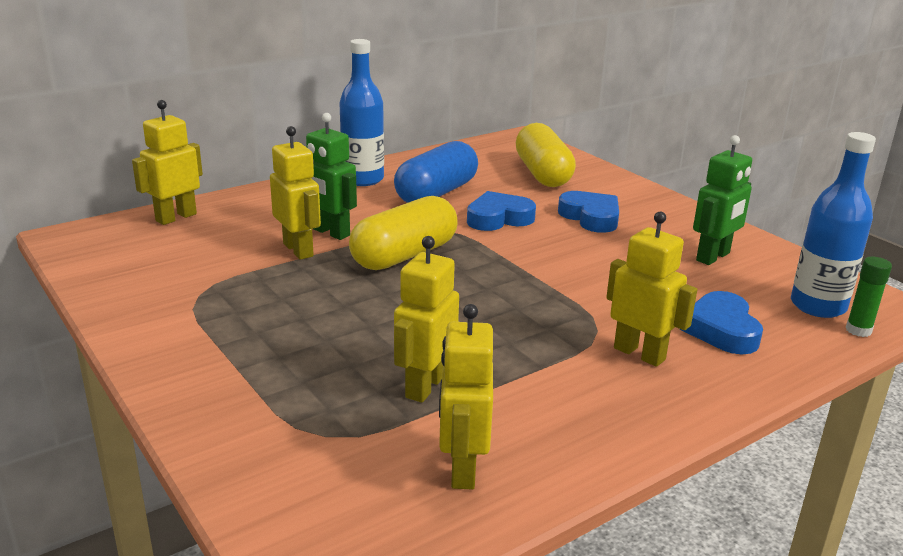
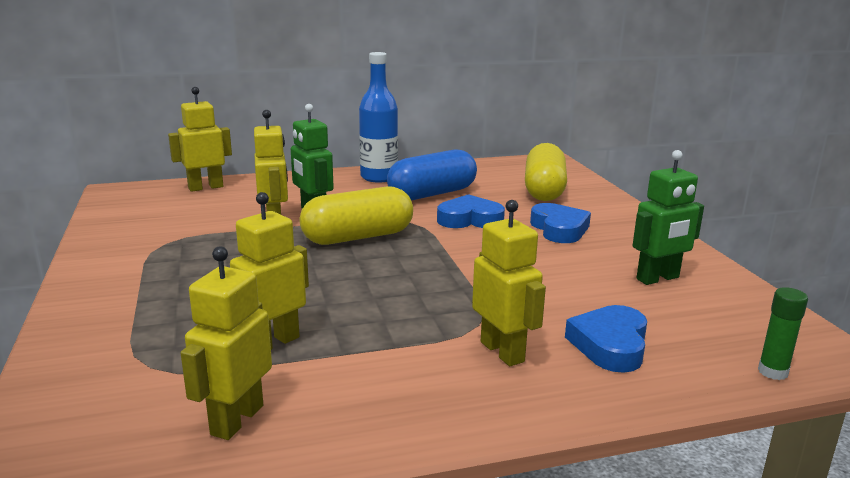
camera: 20 degrees right, 5 degrees down
blue bottle [791,132,876,318] -> none

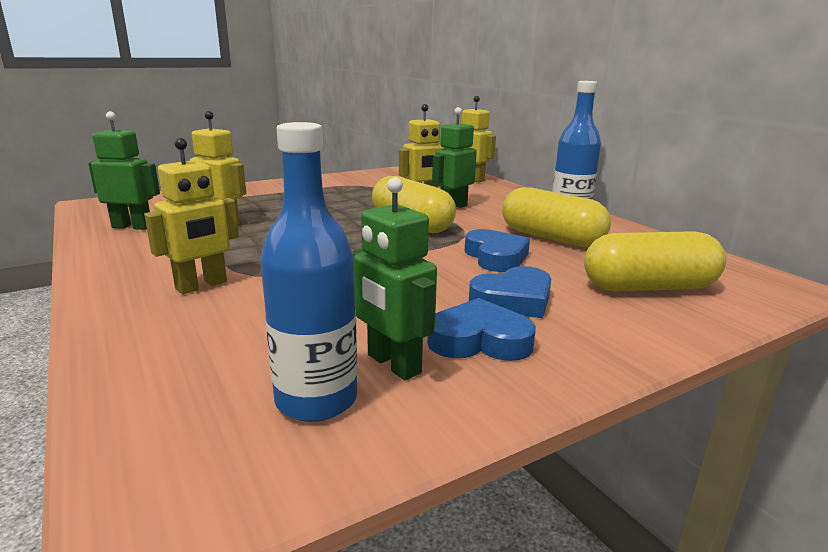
camera: 75 degrees right, 0 degrees up
yellow robot [181,246,272,440] -> green robot [88,111,160,230]
blue capsule [387,150,477,201] -> yellow capsule [502,187,611,247]
blue heart [565,305,647,373] -> blue heart moved to [427,298,536,361]
green glue stick [758,287,808,380] -> none
none -> blue bottle [260,122,357,422]

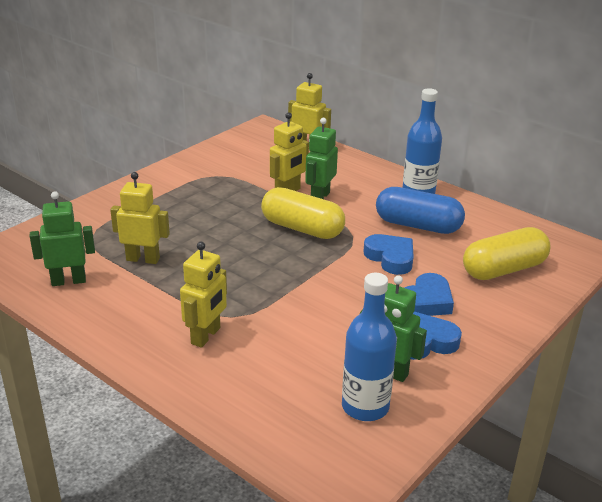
camera: 20 degrees left, 10 degrees up
yellow capsule [502,187,611,247] -> blue capsule [376,187,465,234]

